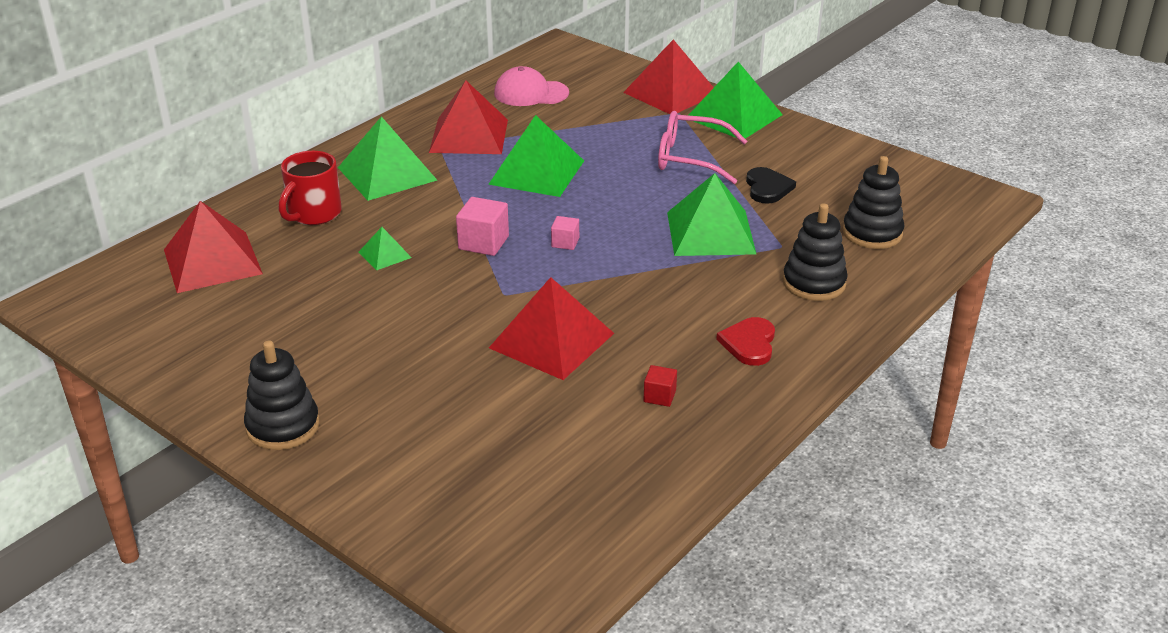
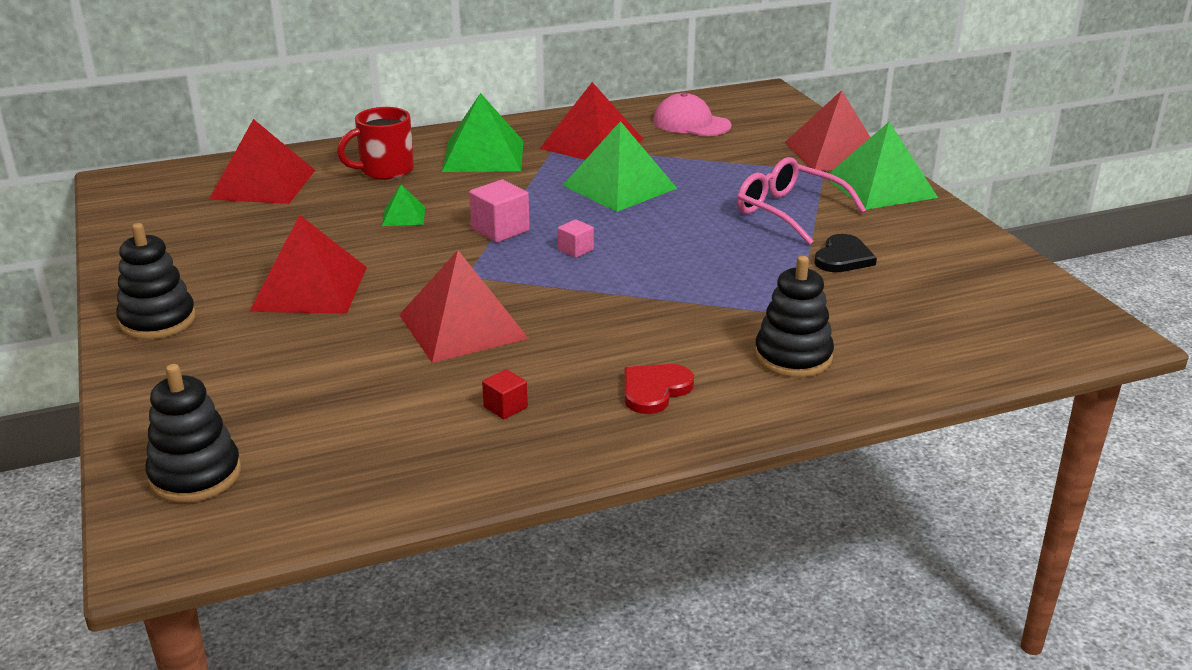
camera: 30 degrees right, 5 degrees down
green pyramid [667,173,756,256] -> none
black stacking toy [843,156,904,249] -> black stacking toy moved to [145,364,241,503]
none -> red pyramid [249,215,367,314]

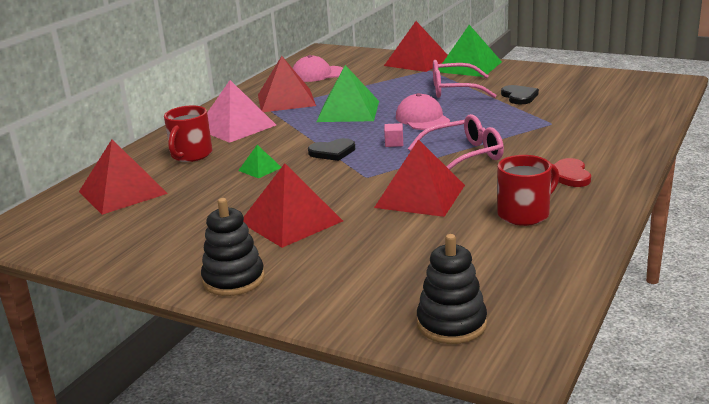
camera: 40 degrees left, 5 degrees down
green pyramid [442,93,523,172] -> pink pyramid [207,80,276,143]
pink cube [469,180,530,243] -> black heart [308,138,355,161]
red cube [482,369,528,419] -> red mug [497,155,559,226]
black stacking toy [755,256,834,377] -> none
none -> pink cap [396,93,450,130]
none -> pink glasses [408,114,504,170]

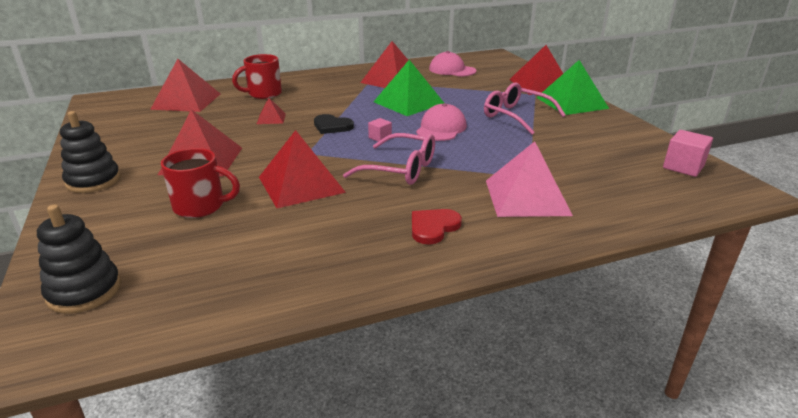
camera: 40 degrees right, 5 degrees up
pink pyramid [207,80,276,143] -> pink pyramid moved to [486,141,573,217]
green pyramid [238,145,281,178] -> red pyramid [257,98,286,124]
red mug [497,155,559,226] -> red mug moved to [161,148,240,218]
black heart [501,85,539,104] -> none
none -> pink cube [663,130,713,177]

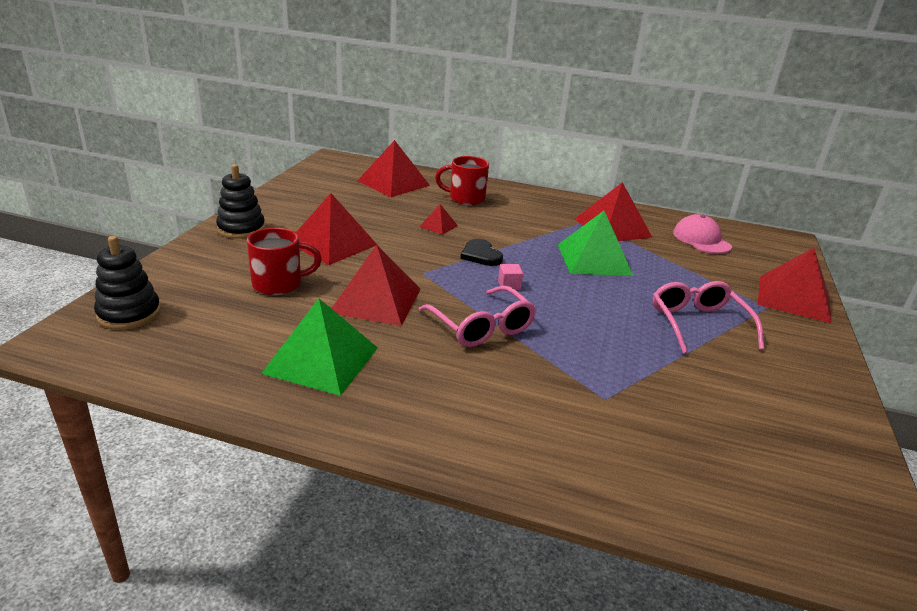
camera: 35 degrees right, 0 degrees up
red mug [161,148,240,218] -> red mug turned 60 degrees counterclockwise [247,228,322,295]
red heart [412,209,462,245] -> none
pink cap [416,103,467,141] -> none
pink pyramid [486,141,573,217] -> none
green pyramid [536,60,609,115] -> green pyramid moved to [261,299,378,396]
pink cube [663,130,713,177] -> none

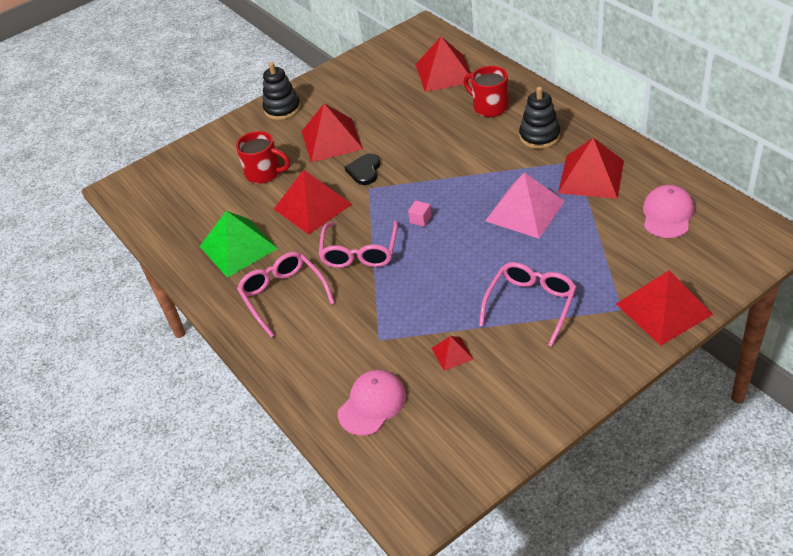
camera: 45 degrees right, 15 degrees up
black stacking toy [94,236,161,330] -> black stacking toy moved to [519,87,560,149]
red pyramid [419,204,458,235] -> red pyramid moved to [431,336,474,371]
black heart [461,239,503,266] -> black heart moved to [345,153,380,185]
green pyramid [558,211,634,276] -> pink pyramid [485,172,565,239]
none -> pink glasses [237,252,335,337]
none -> pink cap [338,370,406,436]

